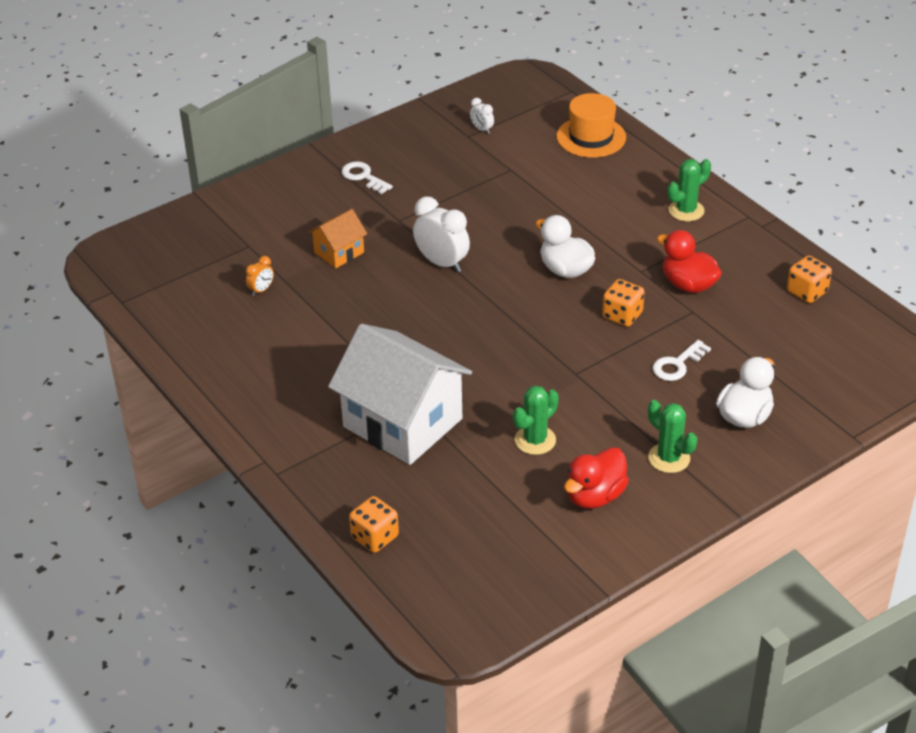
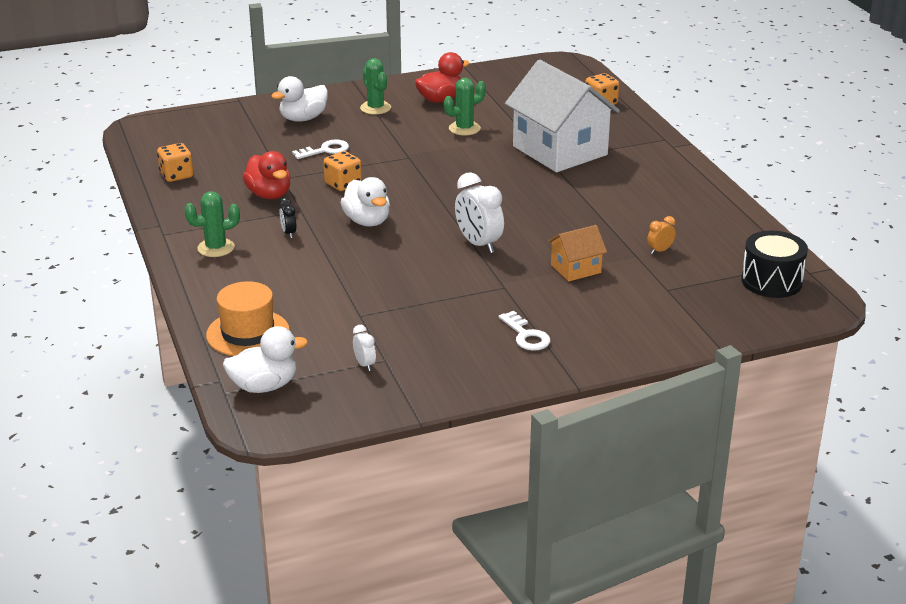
camera: 165 degrees left, 10 degrees down
none -> white duck [223,326,308,393]
none -> black clock [279,197,297,238]
none -> black drum [741,231,808,298]

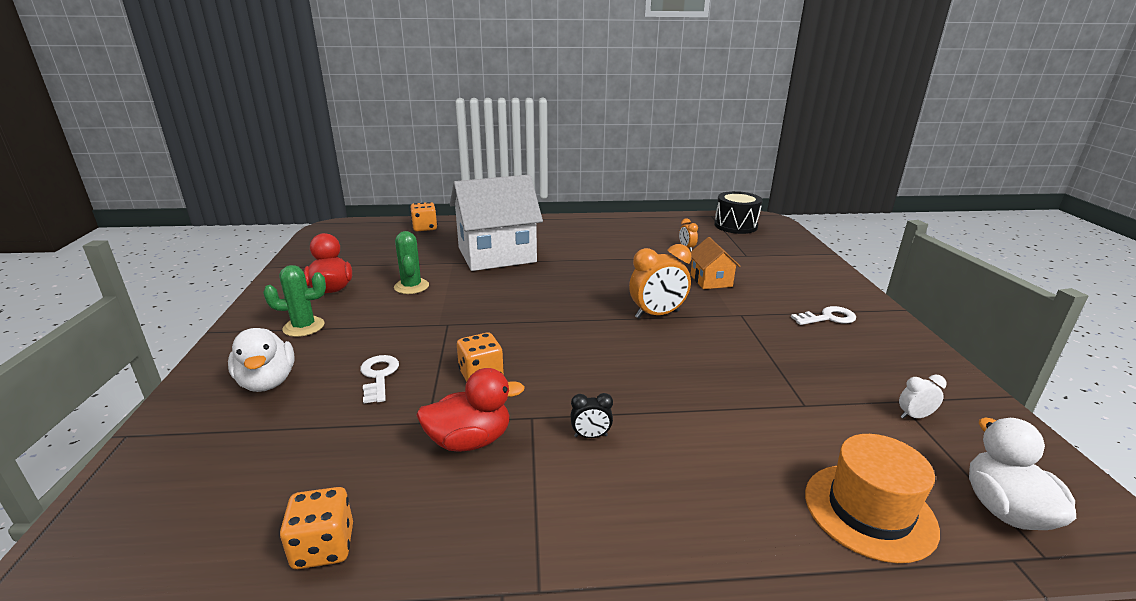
camera: 75 degrees left, 5 degrees down
green cactus [184,191,240,257] -> none
white duck [341,177,390,227] -> none
white clock [455,172,504,253] -> orange clock [629,244,691,318]

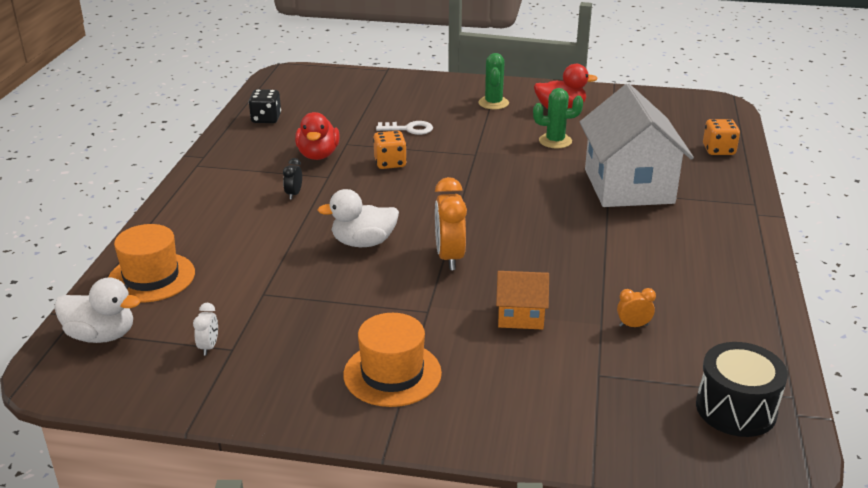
camera: 105 degrees right, 5 degrees up
white duck [228,328,295,392] -> white duck moved to [318,189,399,247]
orange dice [280,487,353,569] -> black dice [249,89,281,123]
white key [791,306,856,325] -> orange hat [343,313,442,407]

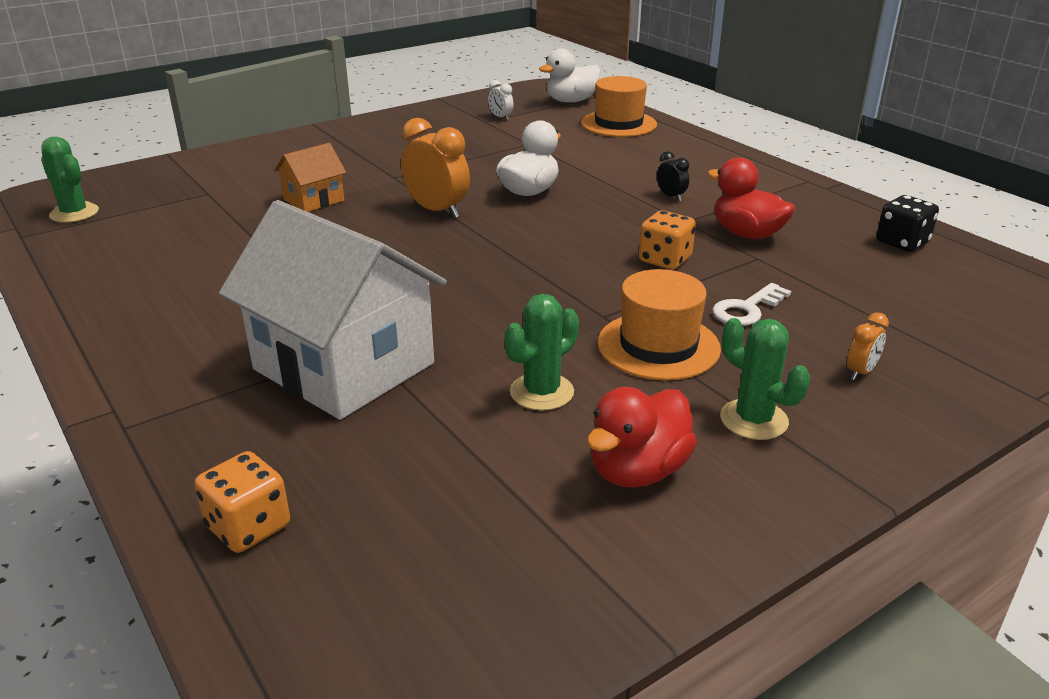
camera: 135 degrees right, 0 degrees up
orange hat [343,313,442,407] -> orange hat moved to [597,269,721,380]
orange clock [617,288,656,327] -> orange clock moved to [847,312,889,380]
black drum [696,342,788,437] -> green cactus [41,136,99,223]

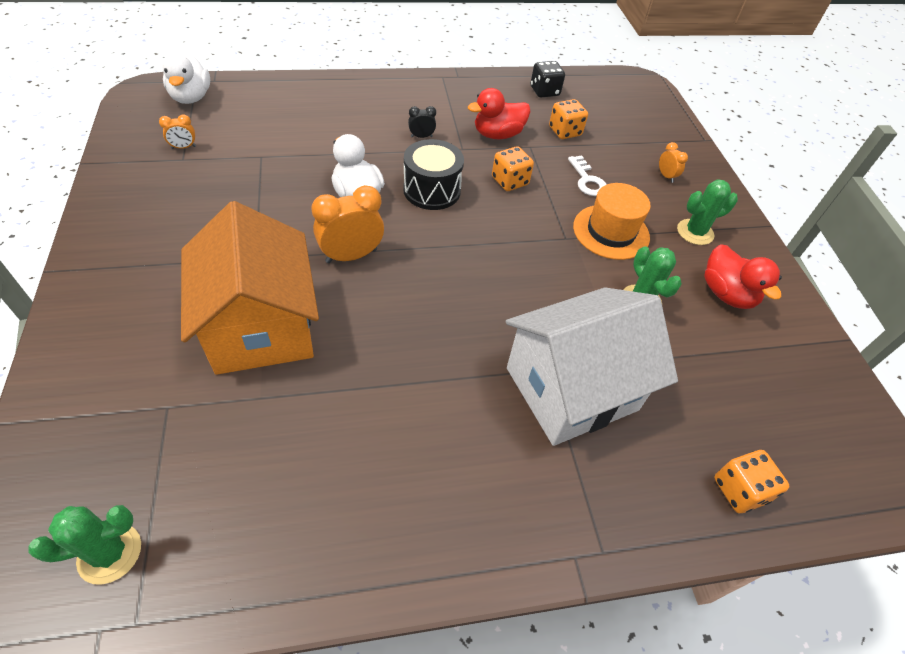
camera: 70 degrees left, 20 degrees up
orange house [274,143,346,212] -> orange house [181,201,319,375], size x2.13
white clock [488,80,513,120] -> orange clock [159,114,196,149]
orange hat [581,76,657,137] -> none
none -> black drum [403,139,464,210]
none -> orange dice [549,99,588,139]

